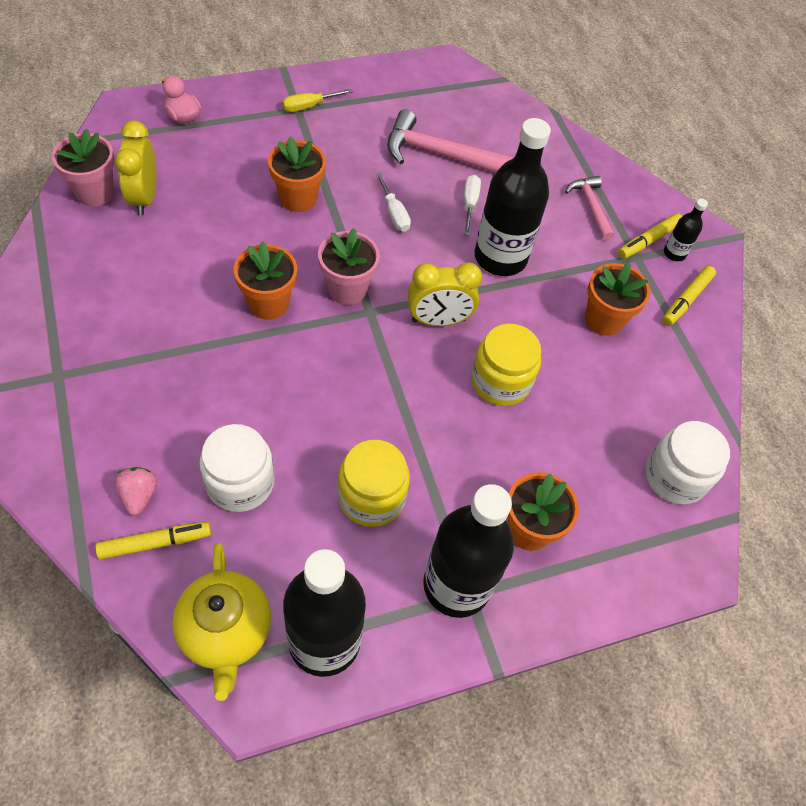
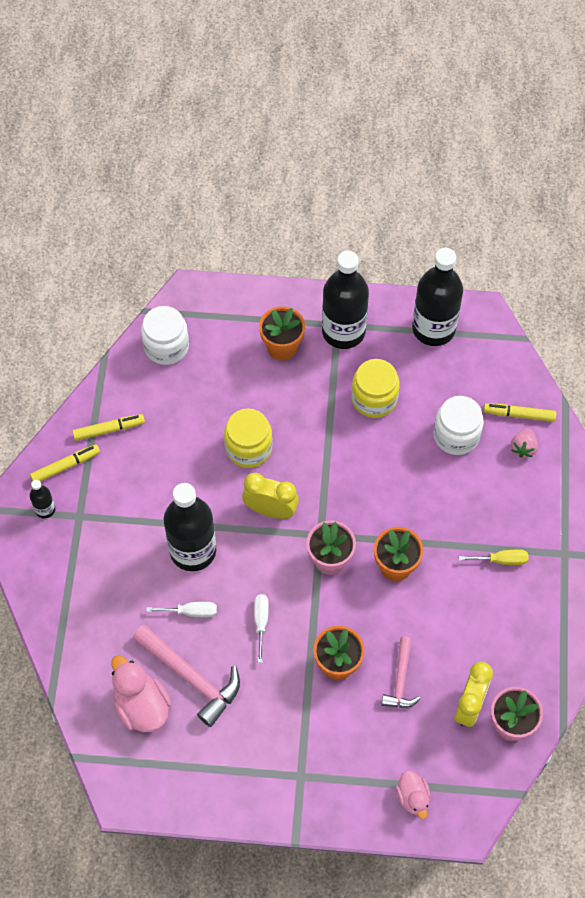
camera: 150 degrees left, 5 degrees up
yellow teapot [172,543,271,701] -> none
yellow screwdriver [282,89,353,112] -> yellow screwdriver moved to [459,550,529,565]
white screwdriver [464,175,481,235] -> white screwdriver turned 120 degrees counterclockwise [146,602,217,617]
pink hammer [565,176,614,241] -> pink hammer moved to [382,637,421,708]
orange flower pot [585,262,650,336] -> none
yellow marker [618,213,682,259] -> yellow marker moved to [72,414,145,441]
none -> pink duck [111,655,172,732]

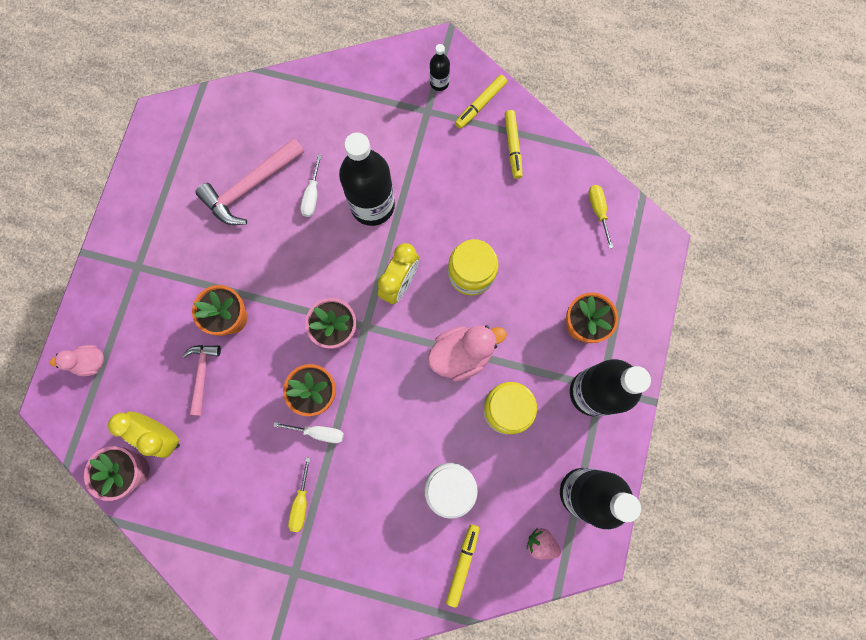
camera: 100 degrees right, 15 degrees up
yellow marker [30,444,100,481] -> yellow marker turned 60 degrees clockwise [455,75,507,129]
pink duck [111,655,172,732] -> pink duck moved to [428,325,507,382]
white jar [141,306,189,365] -> yellow screwdriver [588,185,614,249]
white screwdriver [254,594,269,663] -> white screwdriver moved to [273,422,344,443]
pink hammer [382,637,421,708] -> pink hammer turned 75 degrees clockwise [182,345,221,416]
pink strawberry [511,428,538,458] -> pink strawberry moved to [527,528,561,559]

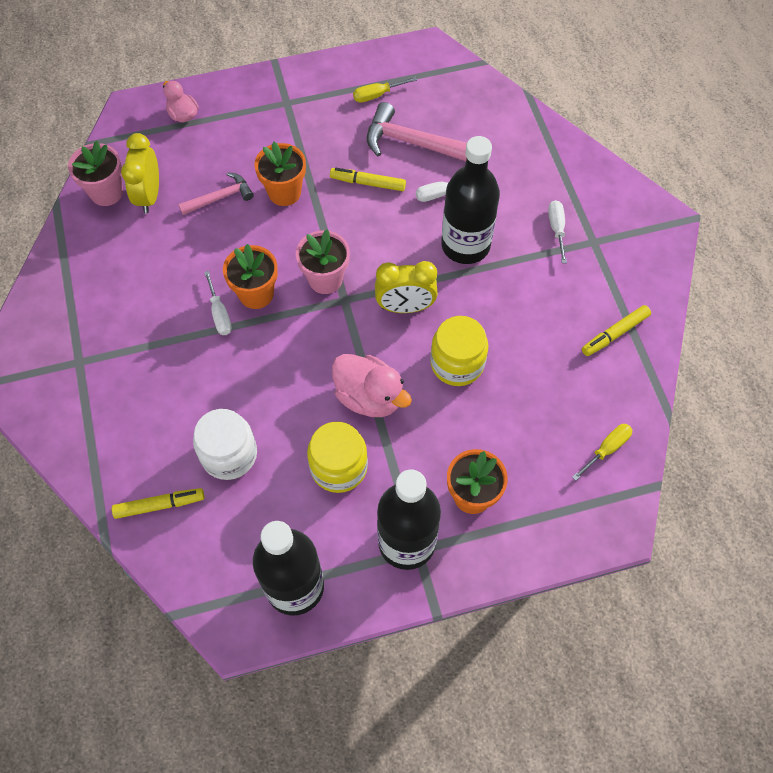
camera: 60 degrees right, 15 degrees down
yellow screwdriver [288,457,311,532] -> yellow screwdriver moved to [353,77,417,103]
black bottle [430,44,450,91] -> none
yellow marker [455,75,507,129] -> yellow marker moved to [330,168,406,191]
pink strawberry [527,528,561,559] -> none
none -> white screwdriver [548,200,567,263]

